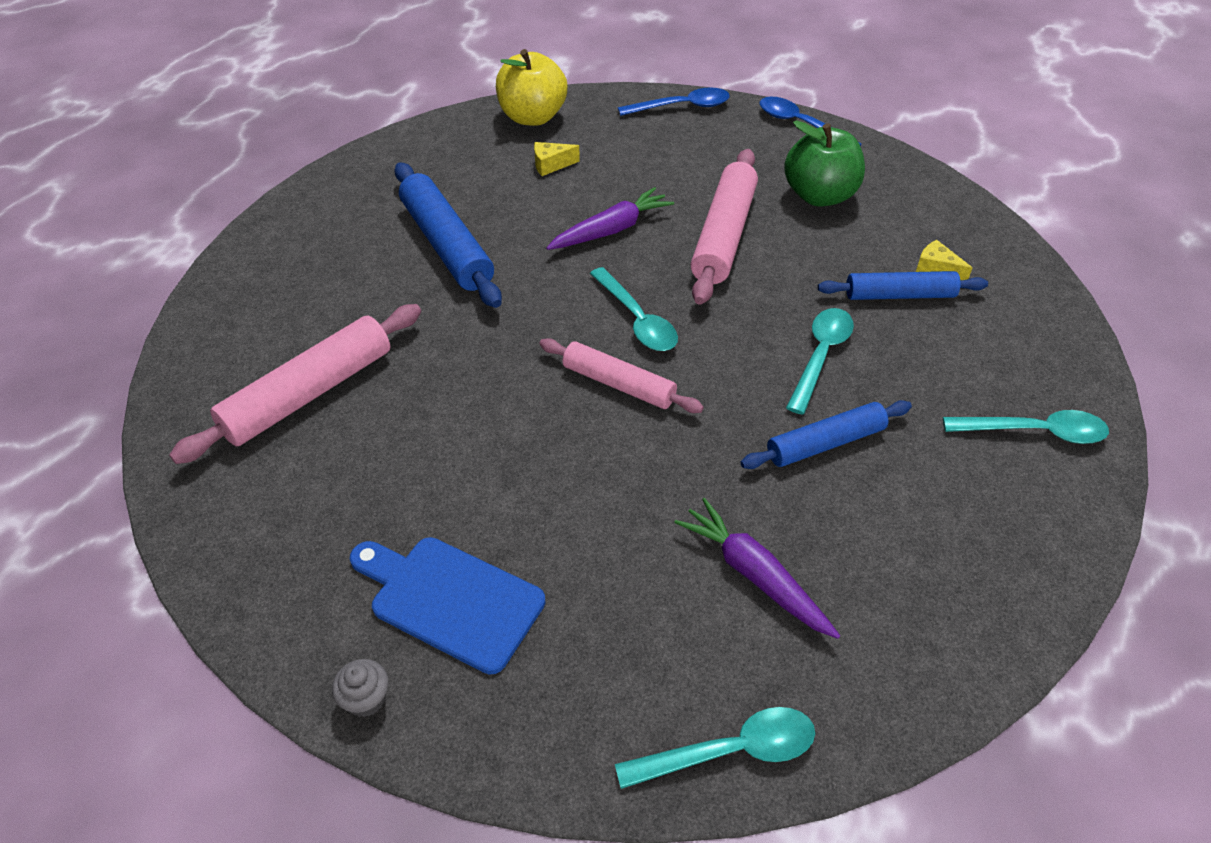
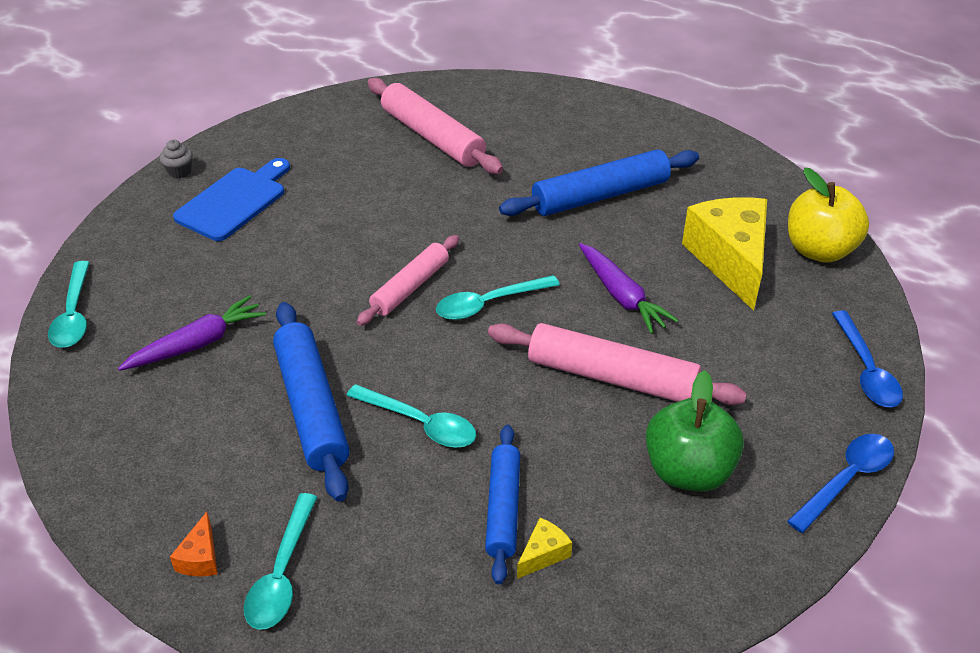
camera: 95 degrees right, 5 degrees down
yellow cheese [534,142,580,176] -> yellow cheese [682,197,767,311], size x2.45
blue rolling pin [740,400,912,469] -> blue rolling pin [273,302,350,502], size x1.54
none -> orange cheese [170,512,218,577]

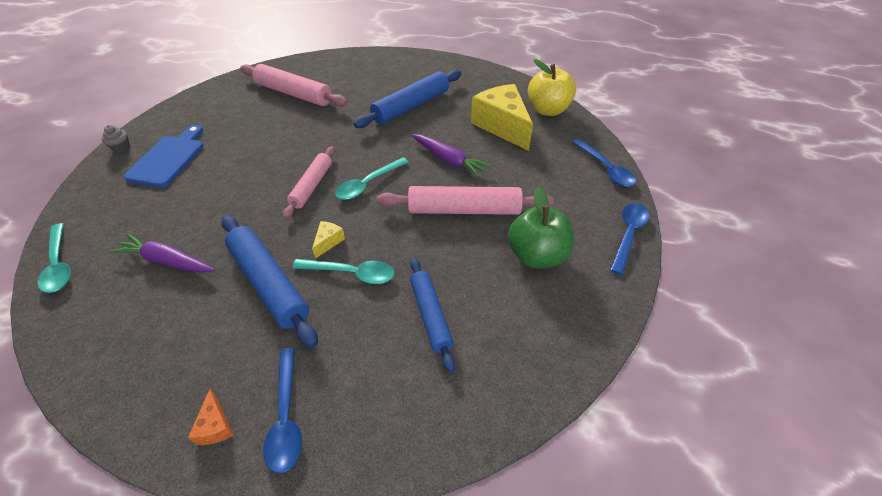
camera: 20 degrees left, 5 degrees up
purple carrot [118,295,266,371] -> purple carrot turned 105 degrees counterclockwise [109,234,215,273]
turquoise spoon [244,493,317,630] -> blue spoon [263,348,302,473]
yellow cheese [517,518,572,579] -> yellow cheese moved to [312,221,345,259]

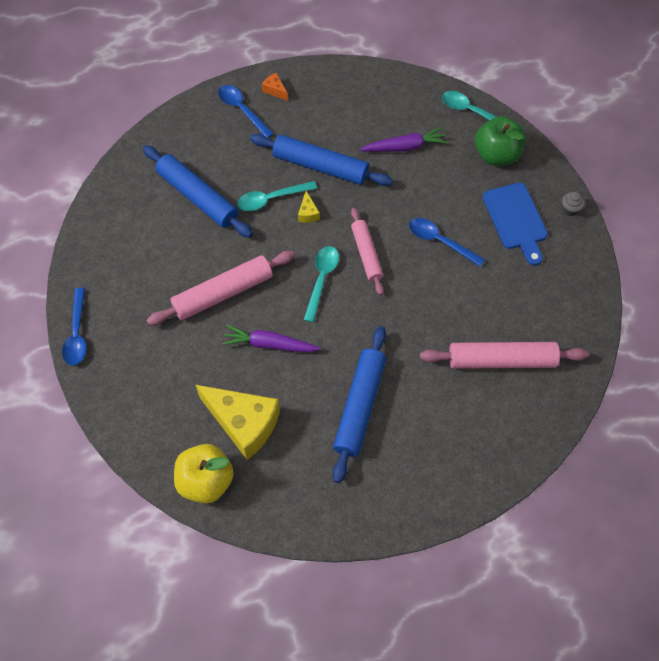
camera: 150 degrees right, 15 degrees up
blue rolling pin [410,258,455,373] -> blue rolling pin [143,145,253,238], size x1.54
green apple [508,186,574,269] -> green apple moved to [475,116,525,166]
blue spoon [573,139,636,187] -> blue spoon moved to [409,218,485,267]

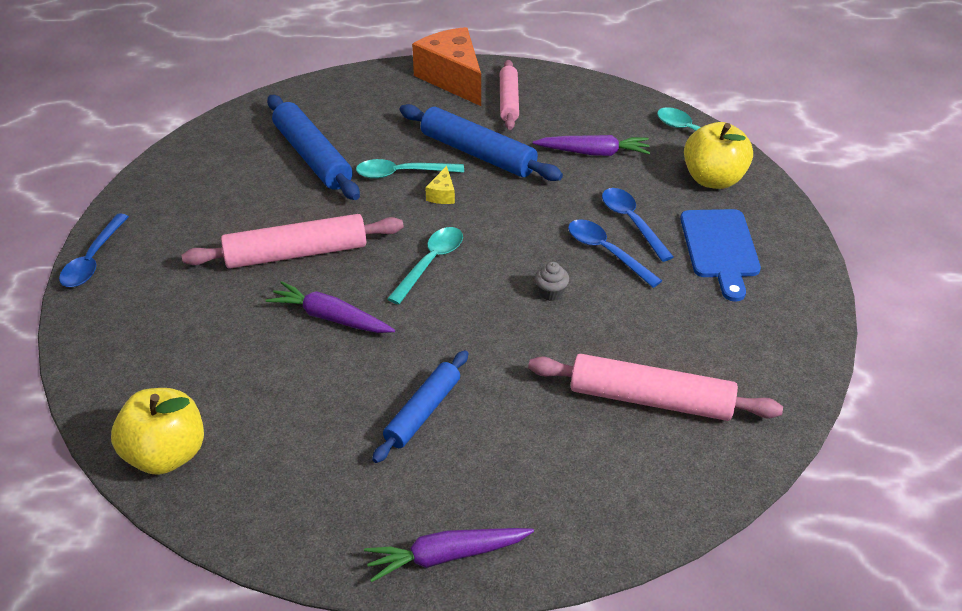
camera: 15 degrees right, 20 degrees down
yellow cheese [196,385,280,460] -> none
blue spoon [218,85,274,138] -> blue spoon moved to [602,188,674,262]
orange cheese [262,73,288,101] -> orange cheese [412,27,481,106], size x2.45
blue rolling pin [333,326,386,483] -> blue rolling pin [372,350,468,463], size x0.65
pink rolling pin [351,208,384,295] -> pink rolling pin moved to [500,60,519,130]
green apple [475,116,525,166] -> yellow apple [684,122,753,189]
grey cupcake [562,192,585,216] -> grey cupcake moved to [535,262,569,301]
none -> purple carrot [364,528,534,582]

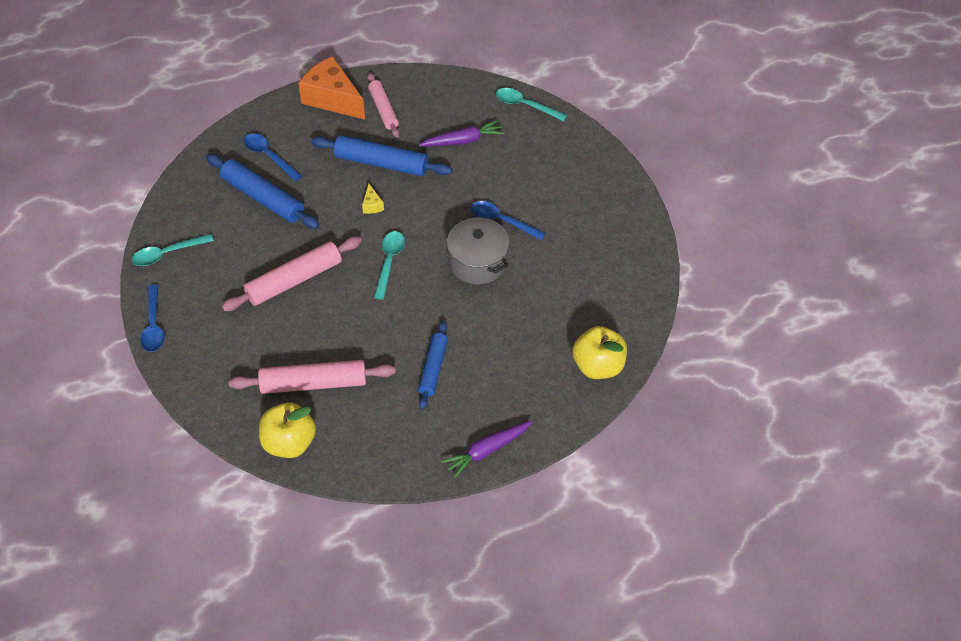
camera: 20 degrees left, 10 degrees up
purple carrot [265,281,395,333] -> none
turquoise spoon [356,159,464,179] -> turquoise spoon moved to [132,234,214,266]
pink rolling pin [528,354,783,421] -> pink rolling pin moved to [229,360,396,394]
grey cupcake [535,262,569,301] -> grey pot [447,217,510,284]
blue spoon [602,188,674,262] -> blue spoon moved to [244,133,302,181]
blue cutting board [680,209,761,302] -> none
yellow apple [684,122,753,189] -> yellow apple moved to [572,326,627,379]

